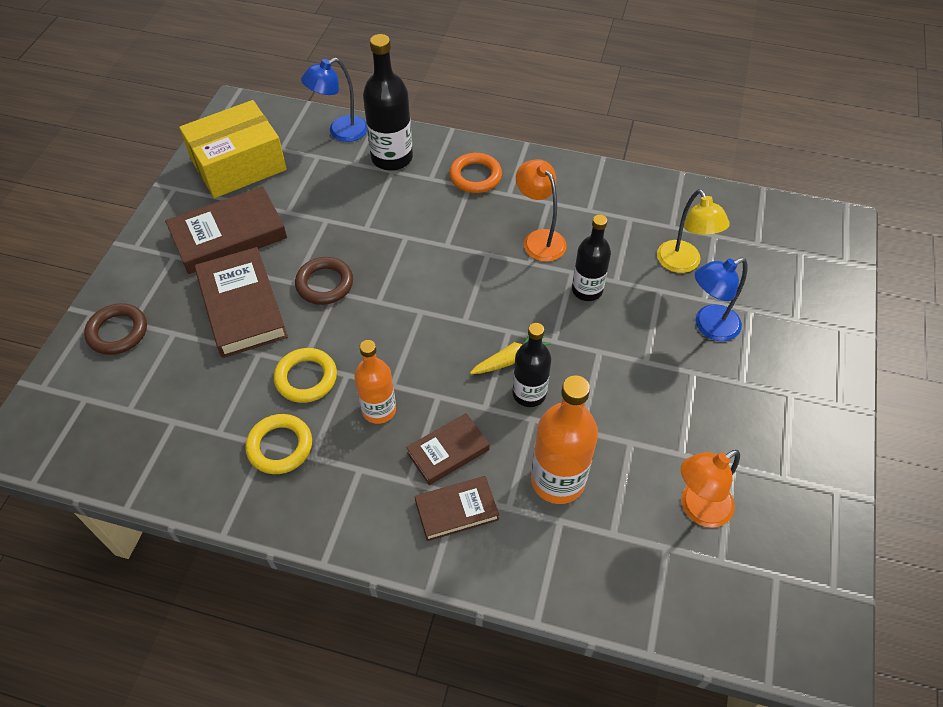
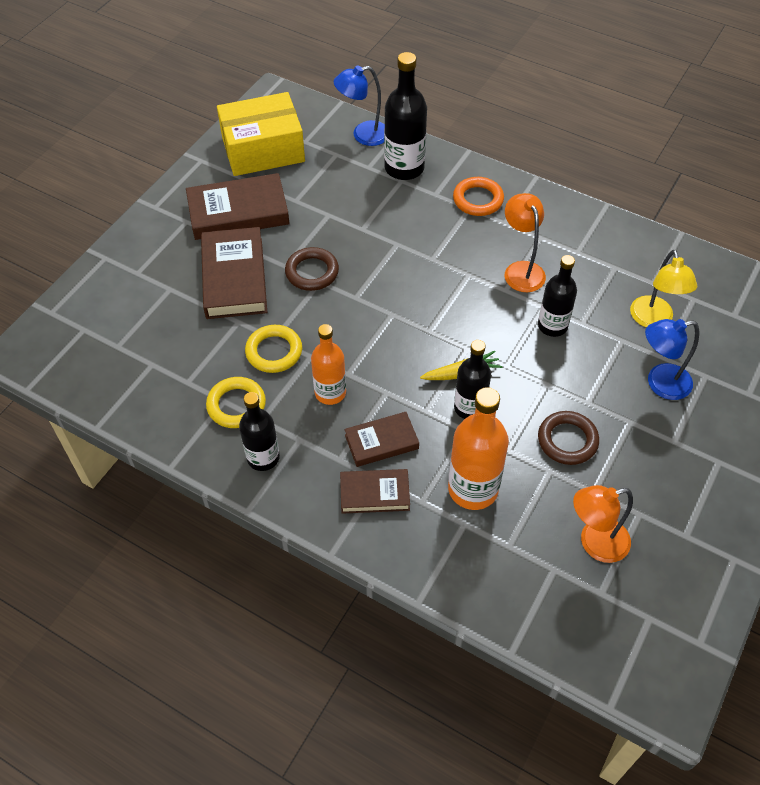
camera: 15 degrees right, 0 degrees up
brown ring [84,303,147,355] -> brown ring moved to [538,411,599,465]
none -> black bottle [239,392,280,471]

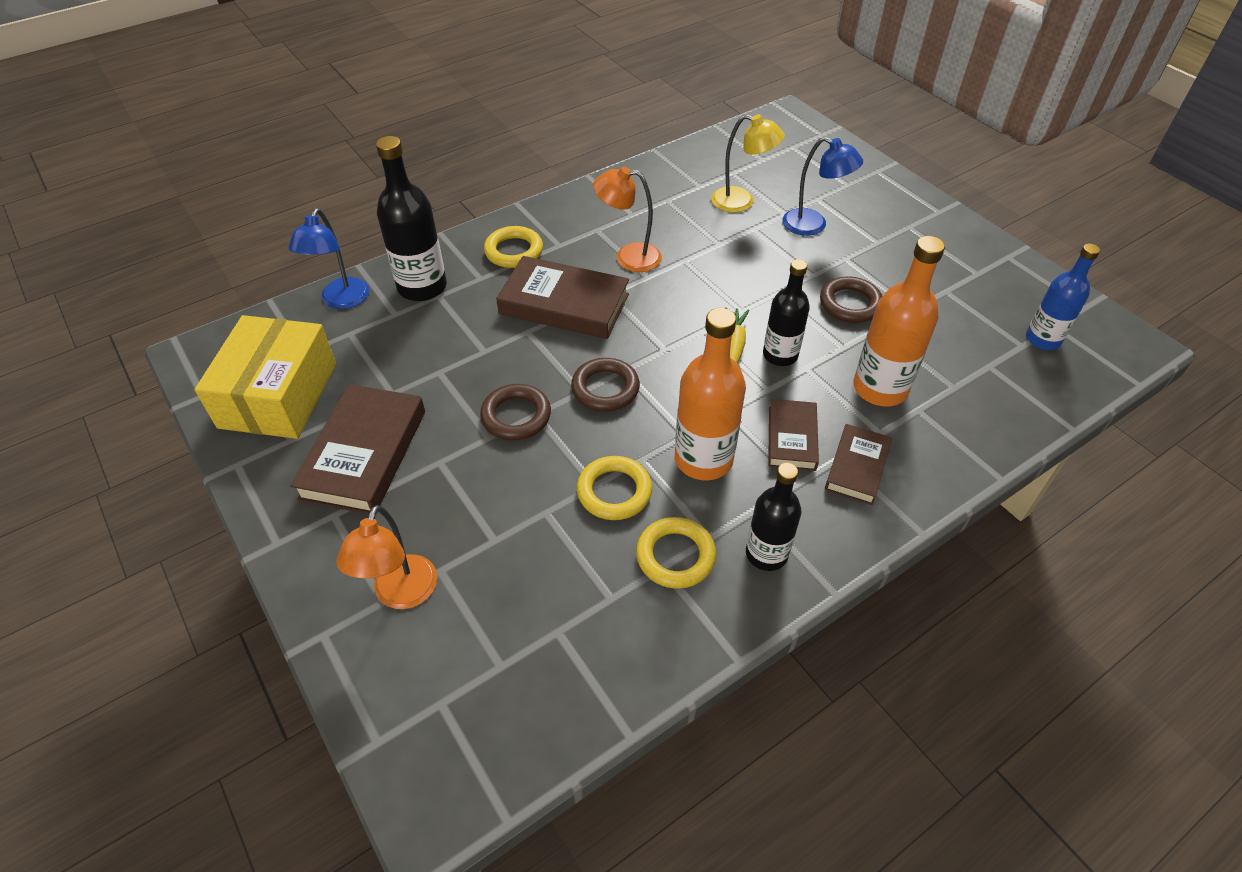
camera: 65 degrees left, 5 degrees down
brown book [201,227,267,319] -> brown book moved to [496,256,629,339]
orange bottle [311,324,346,405] -> orange bottle [675,308,746,481], size x1.50
orange ring [453,177,504,216] -> yellow ring [484,226,543,268]
black bottle [538,255,577,337] -> none
orange lamp [573,485,633,563] -> orange lamp moved to [336,505,437,609]
blue lamp [645,319,699,400] -> blue lamp turned 75 degrees counterclockwise [783,137,863,236]
none -> brown ring [571,358,640,412]
none -> blue bottle [1026,244,1100,350]

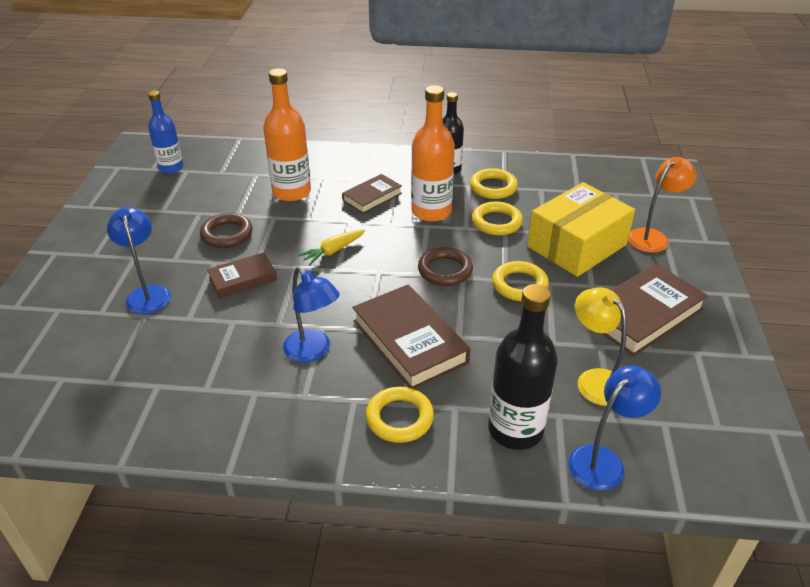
camera: 140 degrees left, 10 degrees down
yellow box [195,315,336,439] -> yellow box moved to [527,182,635,277]
brown ring [480,384,551,440] -> yellow ring [492,261,549,301]
orange lamp [593,166,662,272] -> blue lamp [283,267,340,363]
yellow lamp [711,114,785,213] -> yellow lamp moved to [575,287,627,406]
black bottle [763,259,810,366] -> none
brown book [825,424,892,505] -> brown book moved to [207,252,277,298]

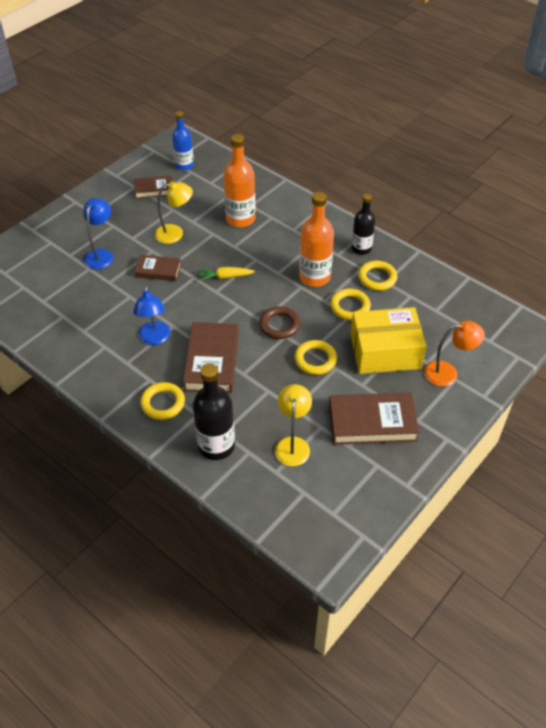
camera: 35 degrees right, 10 degrees up
brown ring [200,213,253,248] -> yellow lamp [155,181,193,244]
brown book [342,174,402,214] -> brown book moved to [134,175,172,199]
blue lamp [568,365,661,491] -> none

